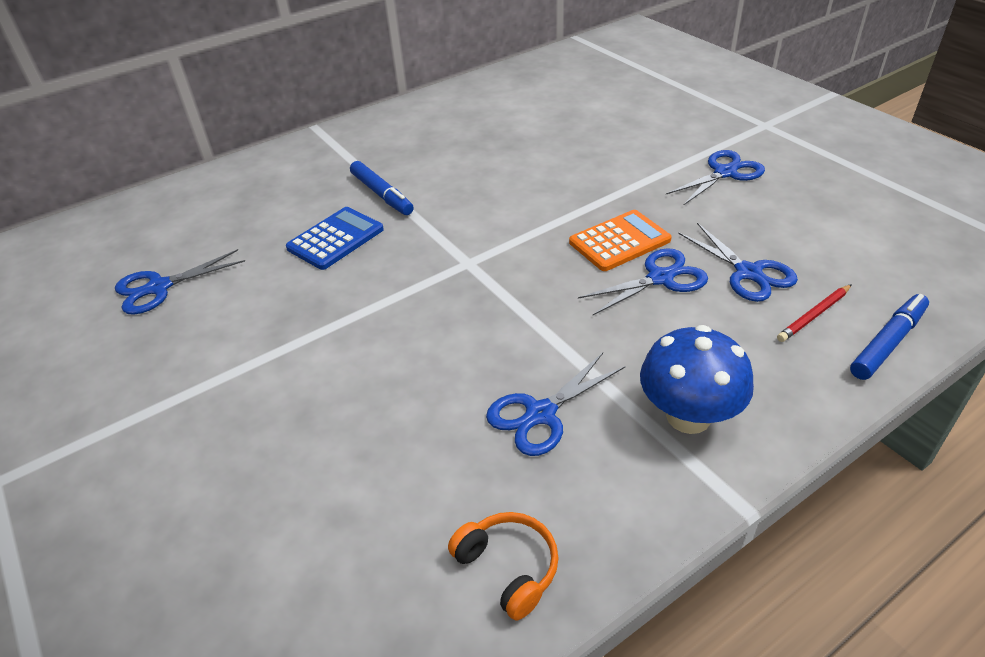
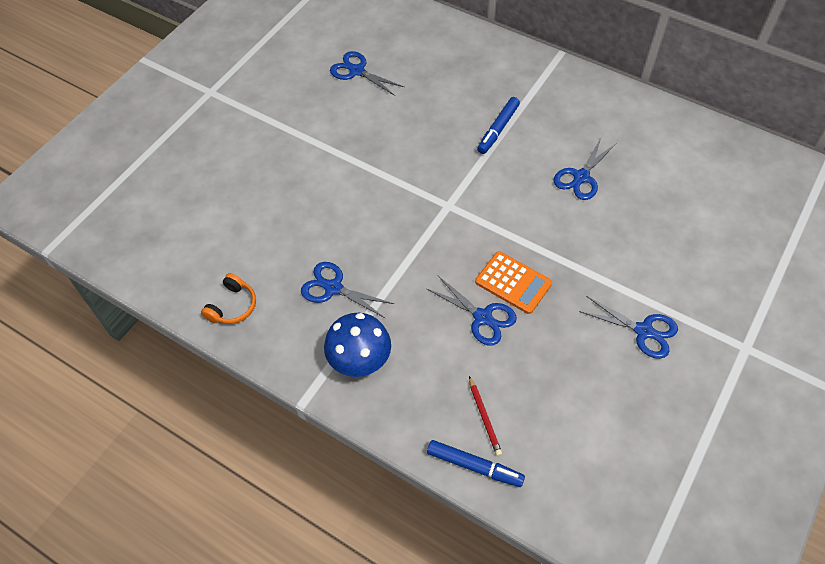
camera: 65 degrees right, 15 degrees up
blue calculator [286,207,384,270] -> none
blue scissors [678,223,798,302] -> blue scissors moved to [553,138,617,200]
red pencil [777,284,852,342] -> red pencil turned 135 degrees counterclockwise [469,376,502,456]

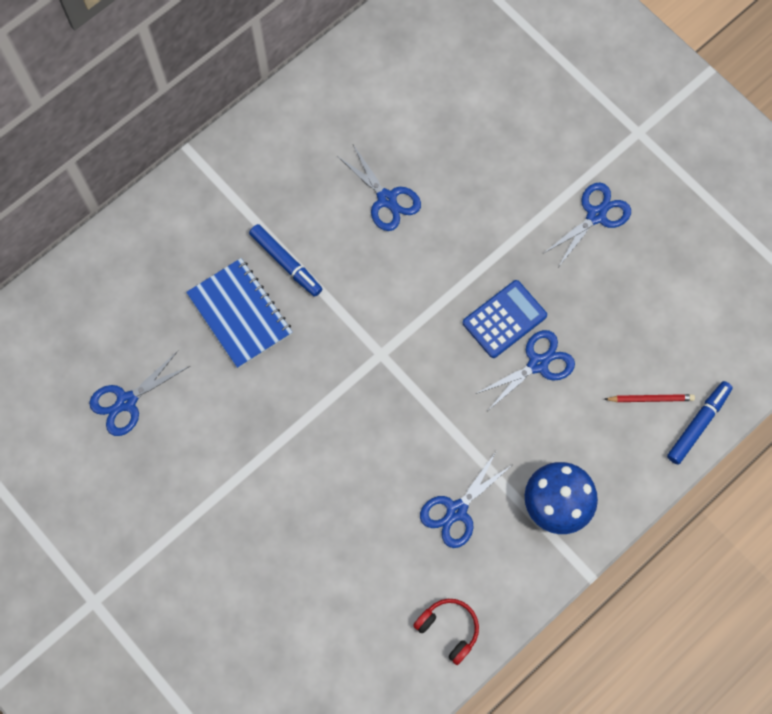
camera: 75 degrees left, 15 degrees up
orange headphones [201,273,256,324] -> red headphones [413,599,479,665]
orange calculator [475,251,552,314] -> blue calculator [463,280,547,358]
none -> blue notebook [186,258,293,368]

